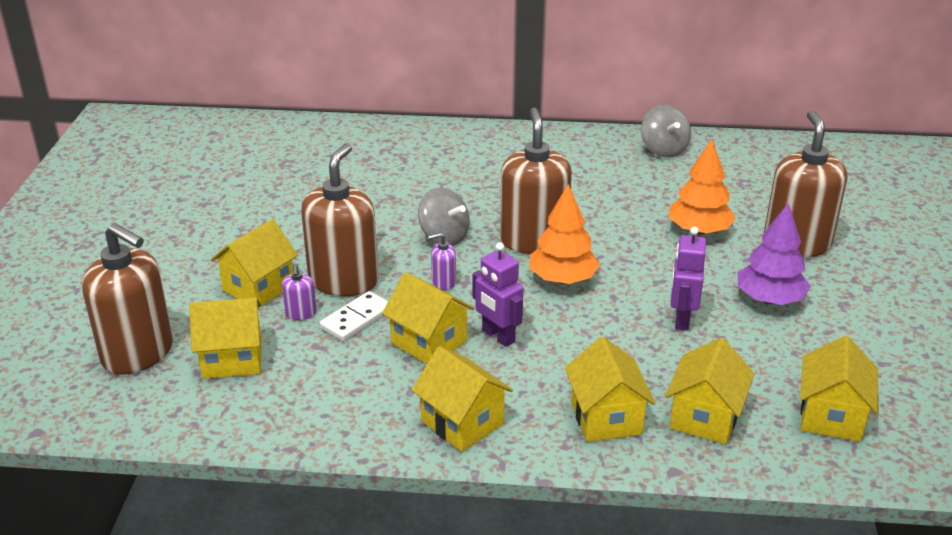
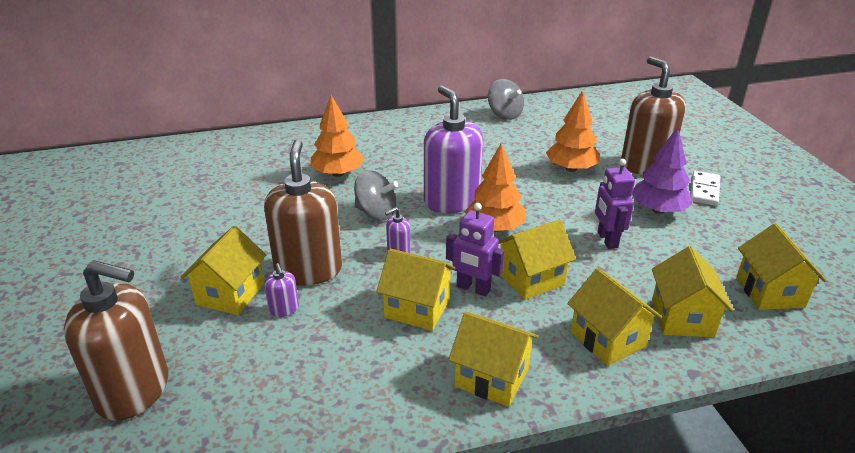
camera: 20 degrees left, 0 degrees up
yellow house [189,298,262,379] -> yellow house moved to [499,220,576,300]
white domino [320,291,388,341] -> white domino moved to [690,171,720,206]
brown soap dispenser [500,108,572,254] -> purple soap dispenser [424,85,483,213]
none -> orange tree [311,95,365,177]

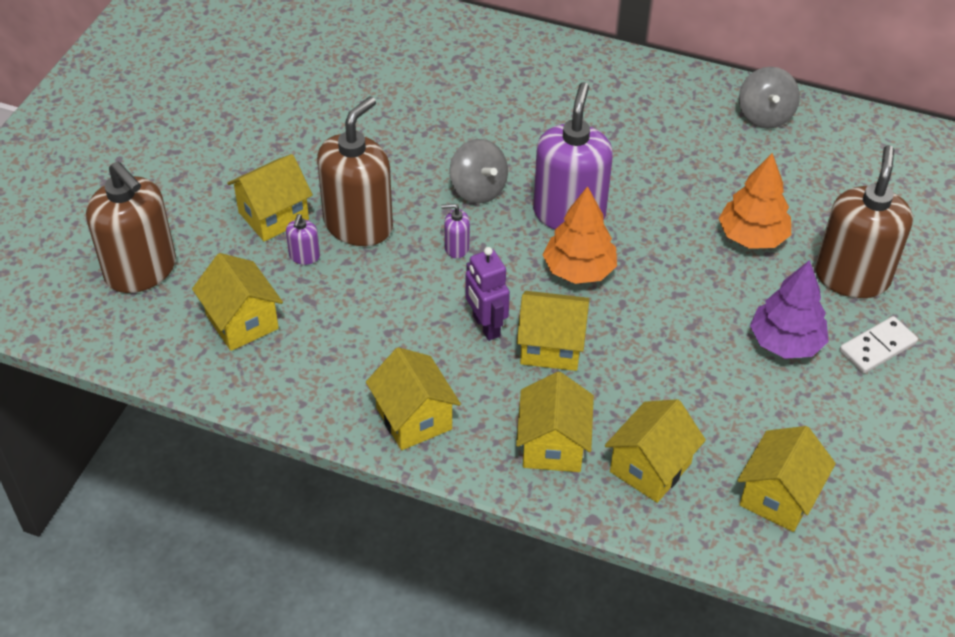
camera: 35 degrees right, 15 degrees up
orange tree [311,95,365,177] -> none
yellow house [376,248,456,331] -> yellow house moved to [192,253,283,351]
purple robot [595,159,635,249] -> none

